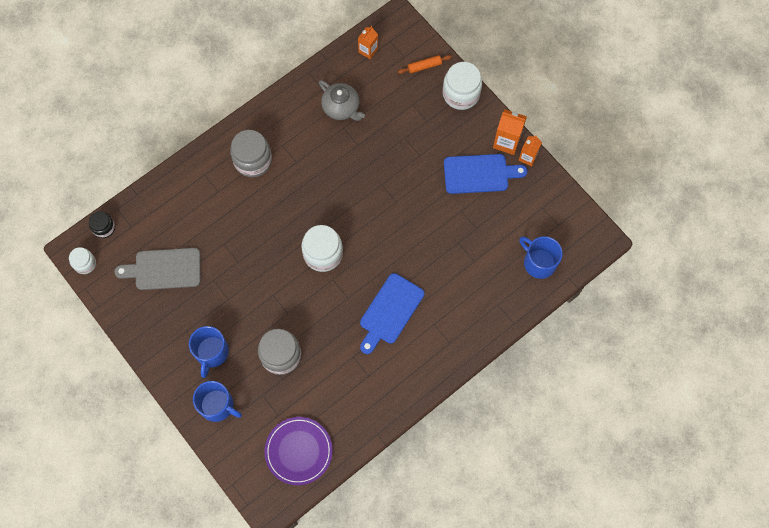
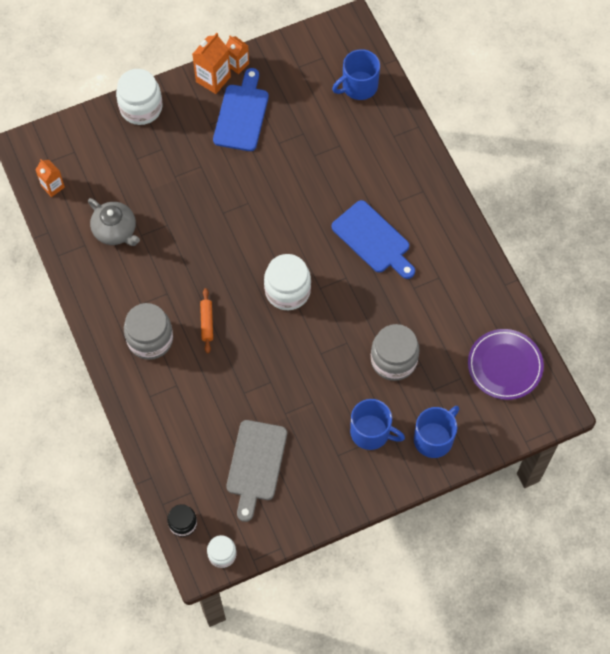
camera: 75 degrees left, 5 degrees down
grey teapot [319,80,365,121] -> grey teapot turned 75 degrees clockwise [88,198,140,246]
orange rolling pin [398,55,452,74] -> orange rolling pin moved to [200,288,213,353]

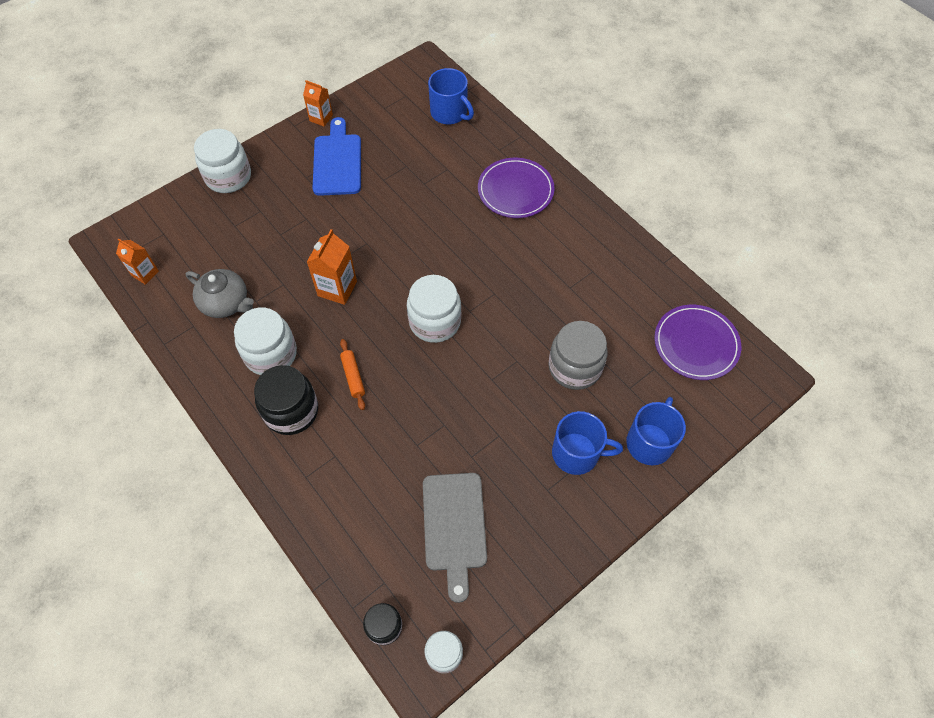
camera: 15 degrees left, 5 degrees down
grey jar [124,303,173,360] -> black jar [254,365,318,435]
orange carton [192,33,231,94] -> orange carton moved to [307,229,357,305]
blue mug [332,49,380,100] -> blue mug turned 90 degrees counterclockwise [428,68,474,124]
blue cutting board [332,200,415,279] -> none
none -> white jar [234,308,297,375]
none -> purple plate [478,158,555,218]

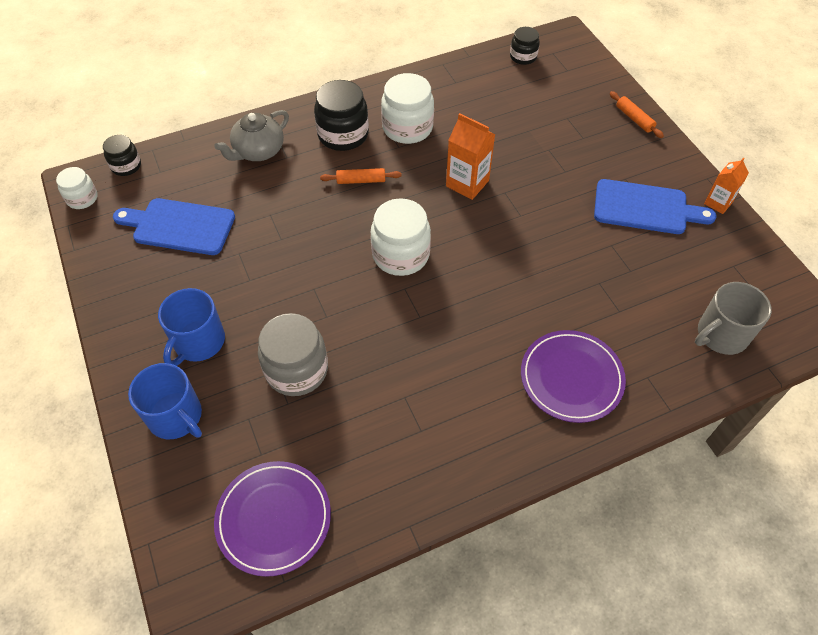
camera: 105 degrees right, 5 degrees down
orange carton [116,239,159,285] -> black jar [510,27,540,65]
grey teapot [186,269,254,318] -> grey teapot moved to [214,110,289,161]
white jar [194,129,251,193] -> orange rolling pin [610,91,664,138]
grey cutting board [423,473,487,603] -> blue cutting board [113,198,235,255]
blue mug [428,68,474,124] -> grey mug [695,282,772,355]

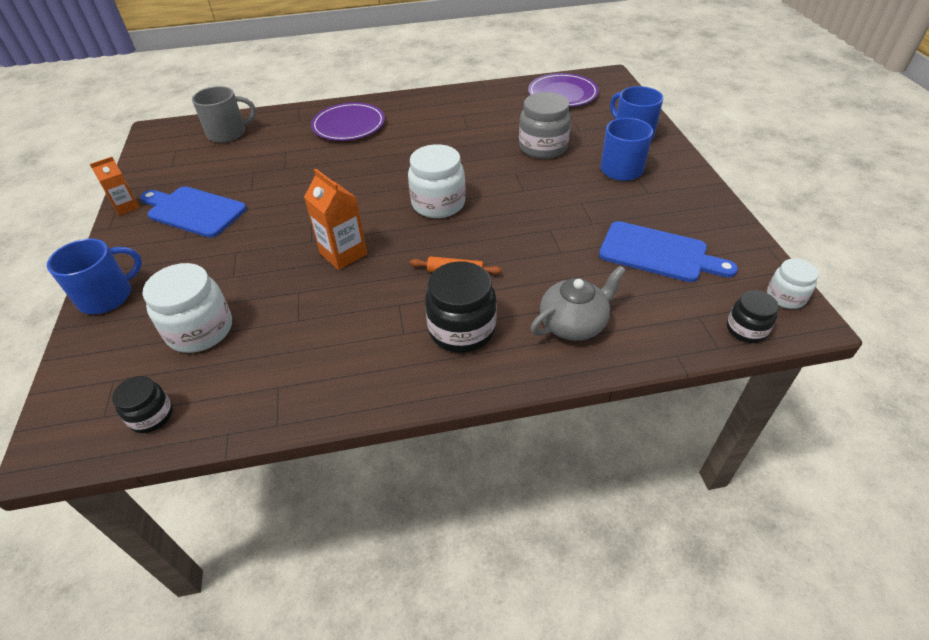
camera: 165 degrees left, 10 degrees down
white jar [381,73,434,144] -> white jar moved to [143,263,232,353]
orange rolling pin [610,91,664,138] -> blue mug [47,238,142,314]

